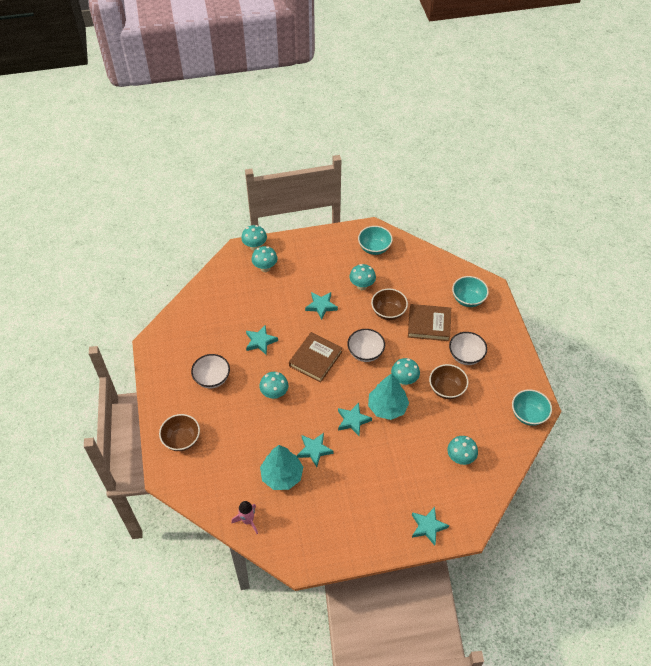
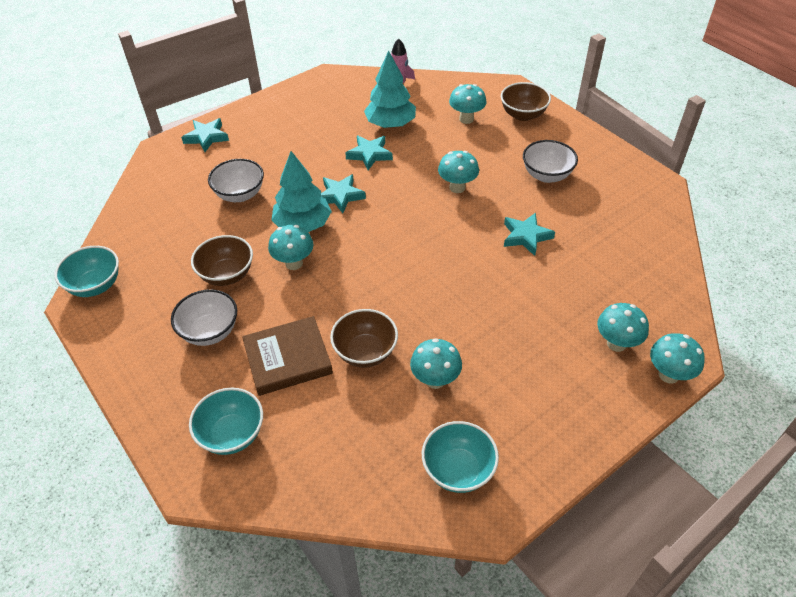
camera: 155 degrees right, 5 degrees down
brown book [289,332,343,383] -> none
turquoise star [305,292,338,320] -> none
white bowl [347,329,385,362] -> white bowl moved to [208,159,264,202]
turquoise mushroom [447,436,478,465] -> turquoise mushroom moved to [449,84,487,124]

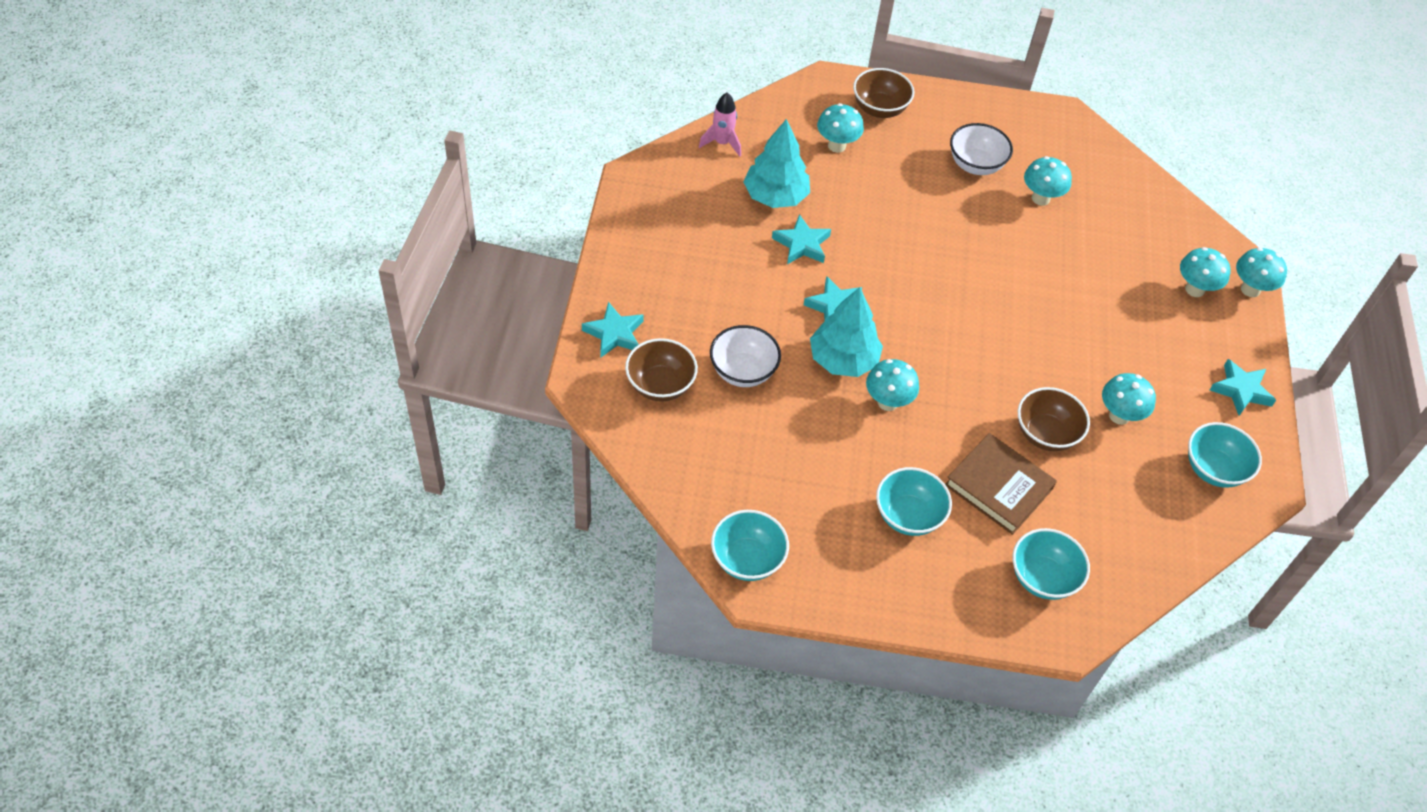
camera: 50 degrees left, 5 degrees up
white bowl [171,289,237,346] -> turquoise bowl [876,467,952,536]
brown bowl [191,235,253,286] -> brown bowl moved to [625,338,698,402]
brown book [242,316,333,396] -> brown book turned 75 degrees counterclockwise [945,433,1057,535]
turquoise mushroom [438,151,479,193] -> turquoise mushroom moved to [1024,156,1072,206]
turquoise star [504,213,555,256] -> turquoise star moved to [1210,359,1276,416]

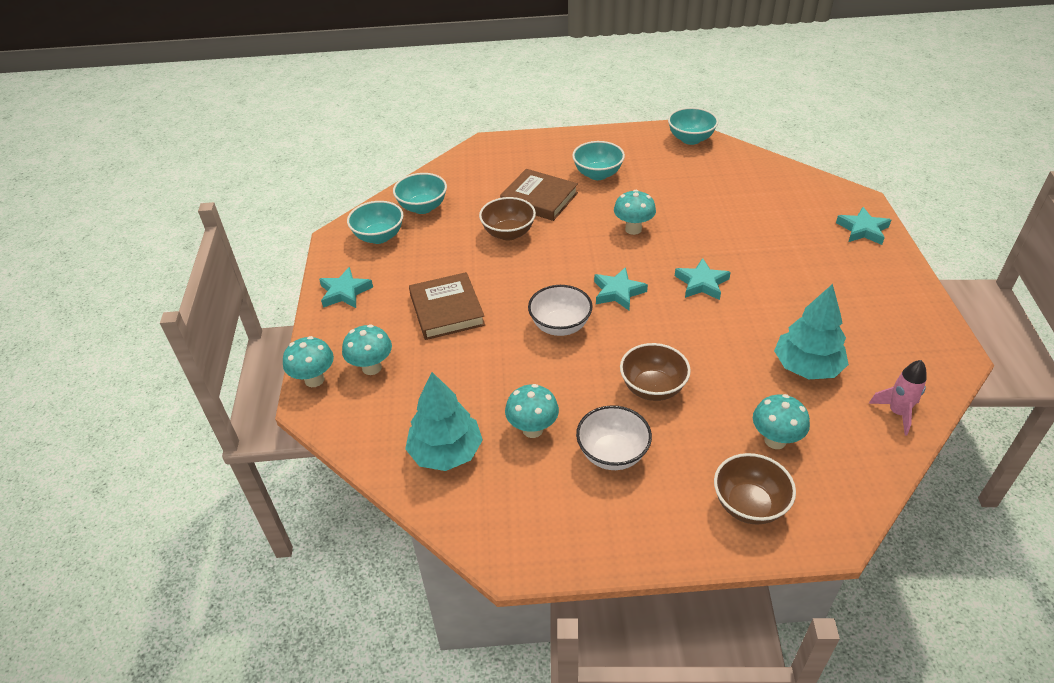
camera: 175 degrees right, 10 degrees down
brown bowl [625,338,698,402] -> brown bowl moved to [620,343,691,401]
white bowl [710,325,781,387] -> white bowl moved to [528,285,593,336]
turquoise star [772,214,831,264] -> turquoise star moved to [594,267,648,310]
turquoise tree [810,287,883,377] -> turquoise tree moved to [405,372,483,471]
turquoise bowl [1013,528,1090,600] -> turquoise bowl moved to [393,173,447,214]
turquoise mushroom [1102,373,1156,425] -> none
none -> brown book [409,272,485,340]

